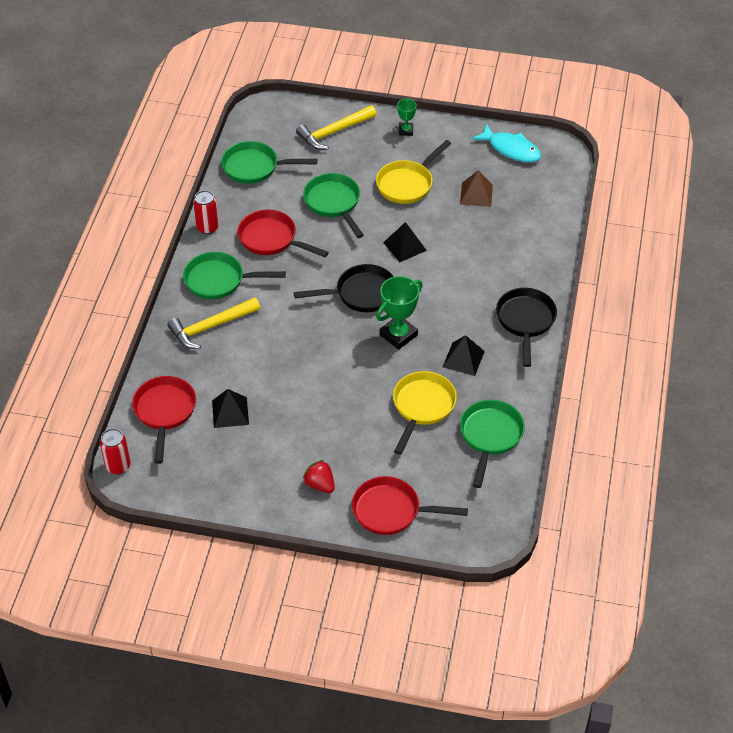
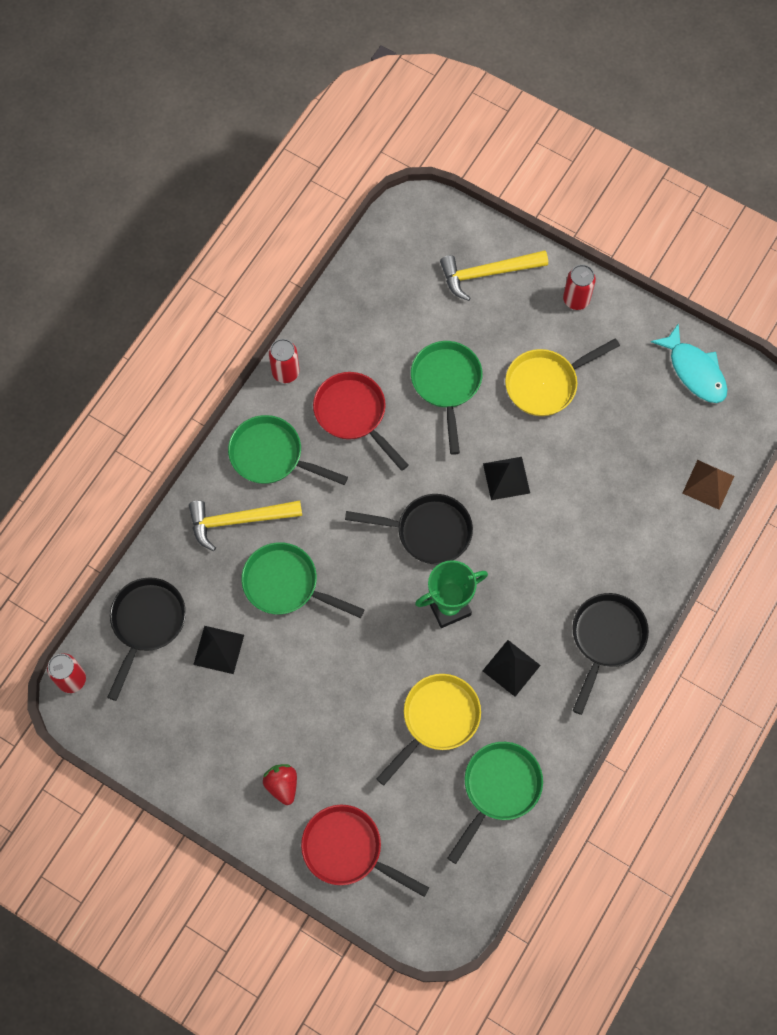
camera: 20 degrees right, 20 degrees up
red pan [132,376,196,464] -> black pan [107,577,186,701]
green pan [221,141,318,184] -> green pan moved to [241,542,365,618]
green trophy [397,98,417,136] -> red can [563,265,596,310]
brown pyramid [460,170,493,207] -> brown pyramid moved to [683,460,734,510]

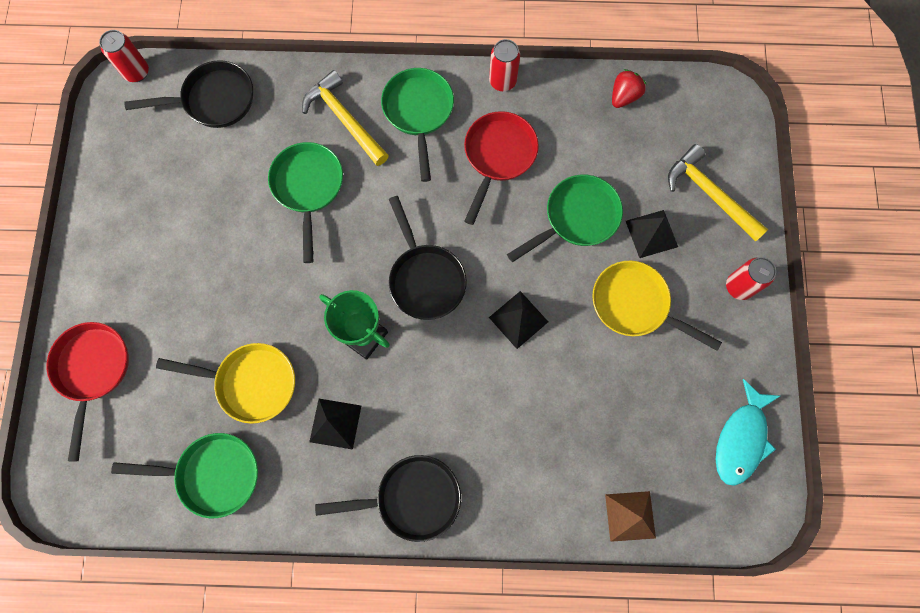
camera: 60 degrees right, 5 degrees up
black pyramid [193,626,244,674] -> black pyramid moved to [626,210,678,258]
red strawberry [263,764,297,805] -> red strawberry moved to [612,69,646,108]

